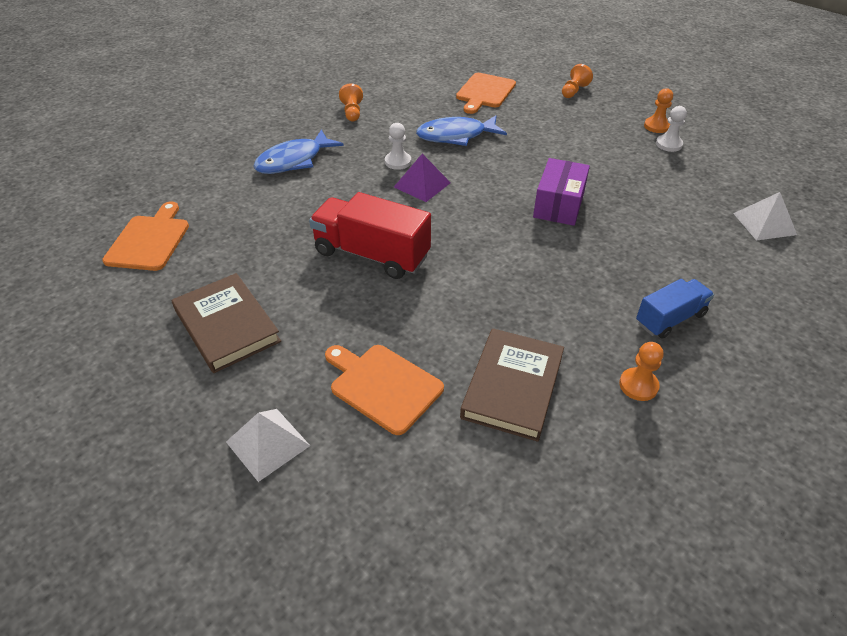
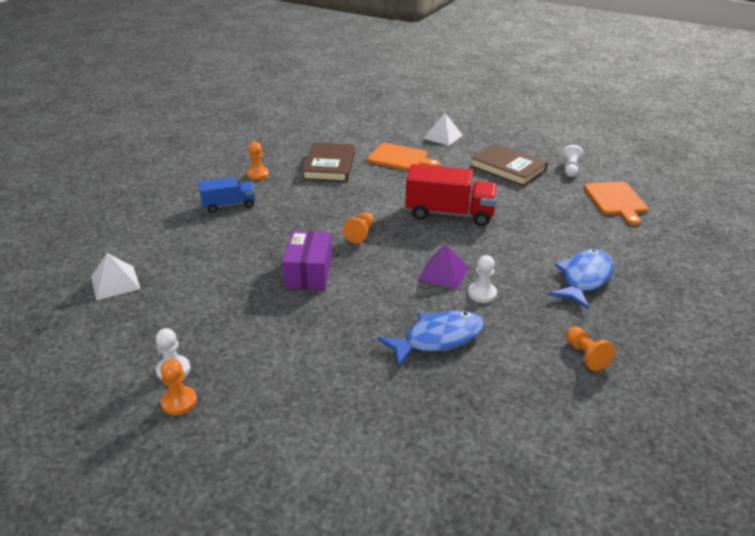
camera: 165 degrees right, 10 degrees down
orange cutting board [456,73,516,114] -> none
orange pawn [562,64,593,98] -> orange pawn moved to [343,212,374,243]
blue truck [636,279,714,339] -> blue truck turned 150 degrees counterclockwise [198,177,255,213]
none -> white pawn [561,145,583,177]

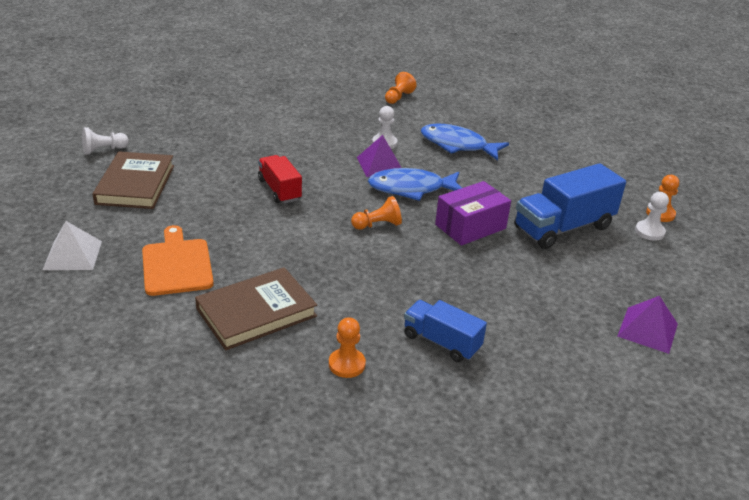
camera: 130 degrees left, 0 degrees up
white pyramid [91,253,140,300] -> purple pyramid [618,296,678,354]
red truck [405,164,498,226] -> red truck [258,155,302,204], size x0.61
blue fish [549,249,614,309] -> blue fish moved to [368,168,462,201]
orange cutting board [584,182,648,226] -> none
none -> blue truck [514,163,626,249]

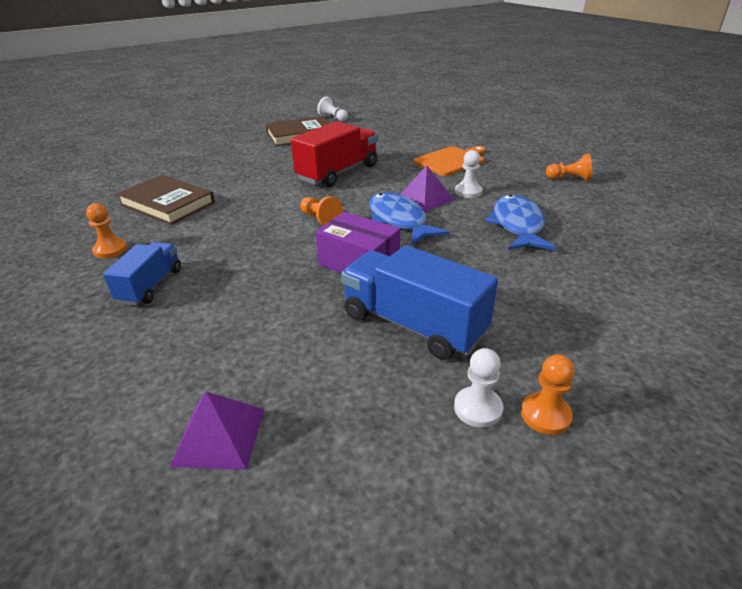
camera: 70 degrees right, 0 degrees up
white pyramid [43,221,102,270] -> none
orange cutting board [142,225,214,296] -> orange cutting board moved to [414,146,486,176]
red truck [258,155,302,204] -> red truck [291,121,377,187], size x1.65

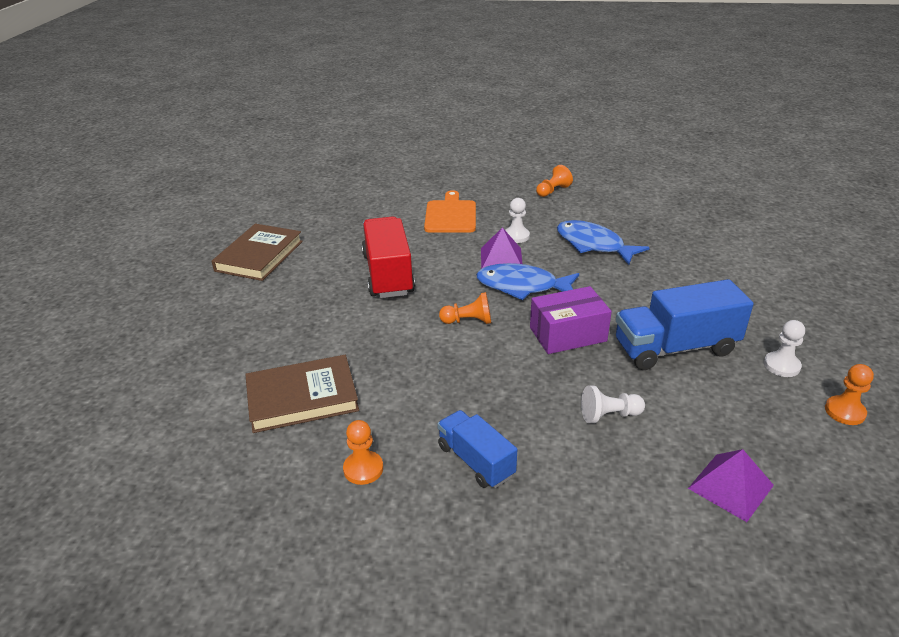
camera: 50 degrees left, 0 degrees up
white pawn [317,97,348,121] -> white pawn moved to [581,385,645,423]
orange pawn [521,354,575,435] -> orange pawn moved to [825,364,874,425]

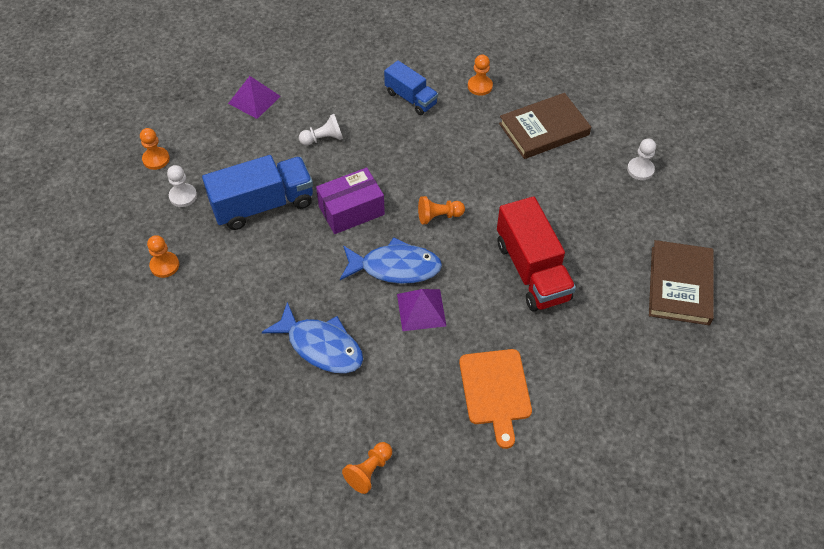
camera: 170 degrees right, 20 degrees up
white pawn [505,198,530,243] -> white pawn moved to [627,138,656,180]
none -> orange pawn [147,235,179,278]

